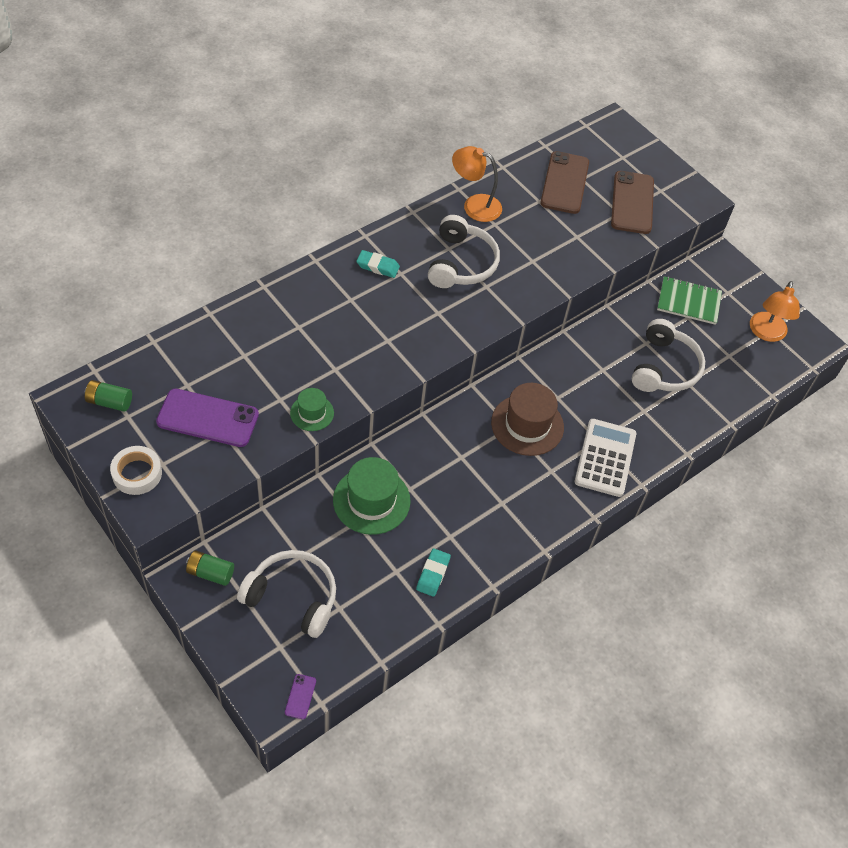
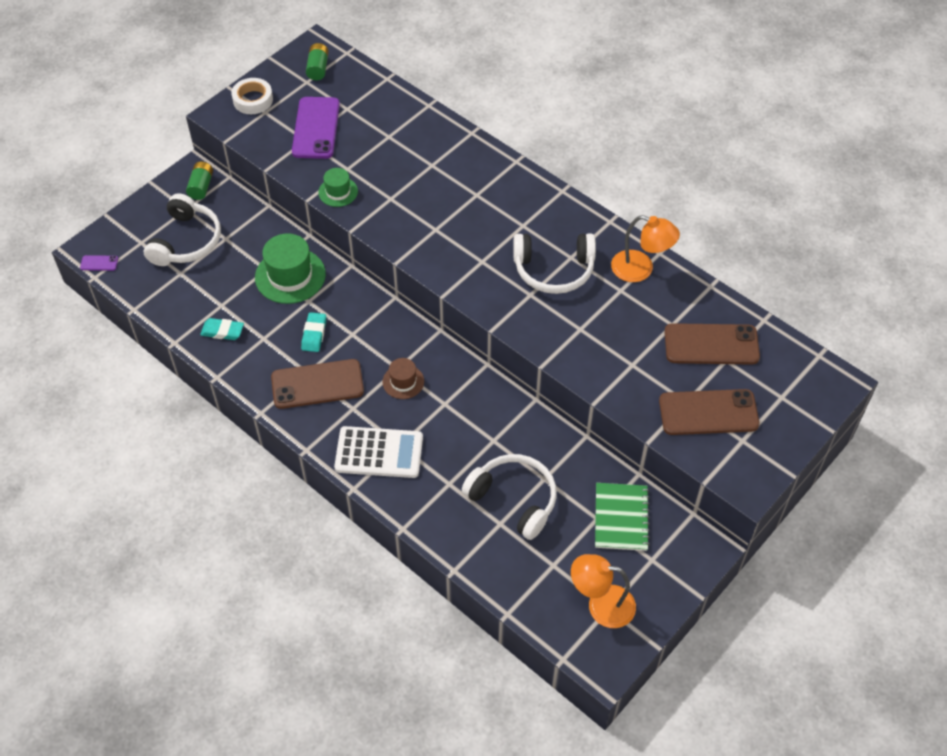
camera: 85 degrees right, 0 degrees up
turquoise eraser [356,250,400,278] -> turquoise eraser moved to [301,312,326,352]
orange lamp [452,146,502,222] -> orange lamp turned 105 degrees clockwise [611,215,680,282]
brown hat [491,383,564,456] -> brown hat [383,358,424,399], size x0.56
white headphones [632,319,705,392] -> white headphones turned 150 degrees counterclockwise [462,454,557,540]
none -> brown phone [271,359,364,409]

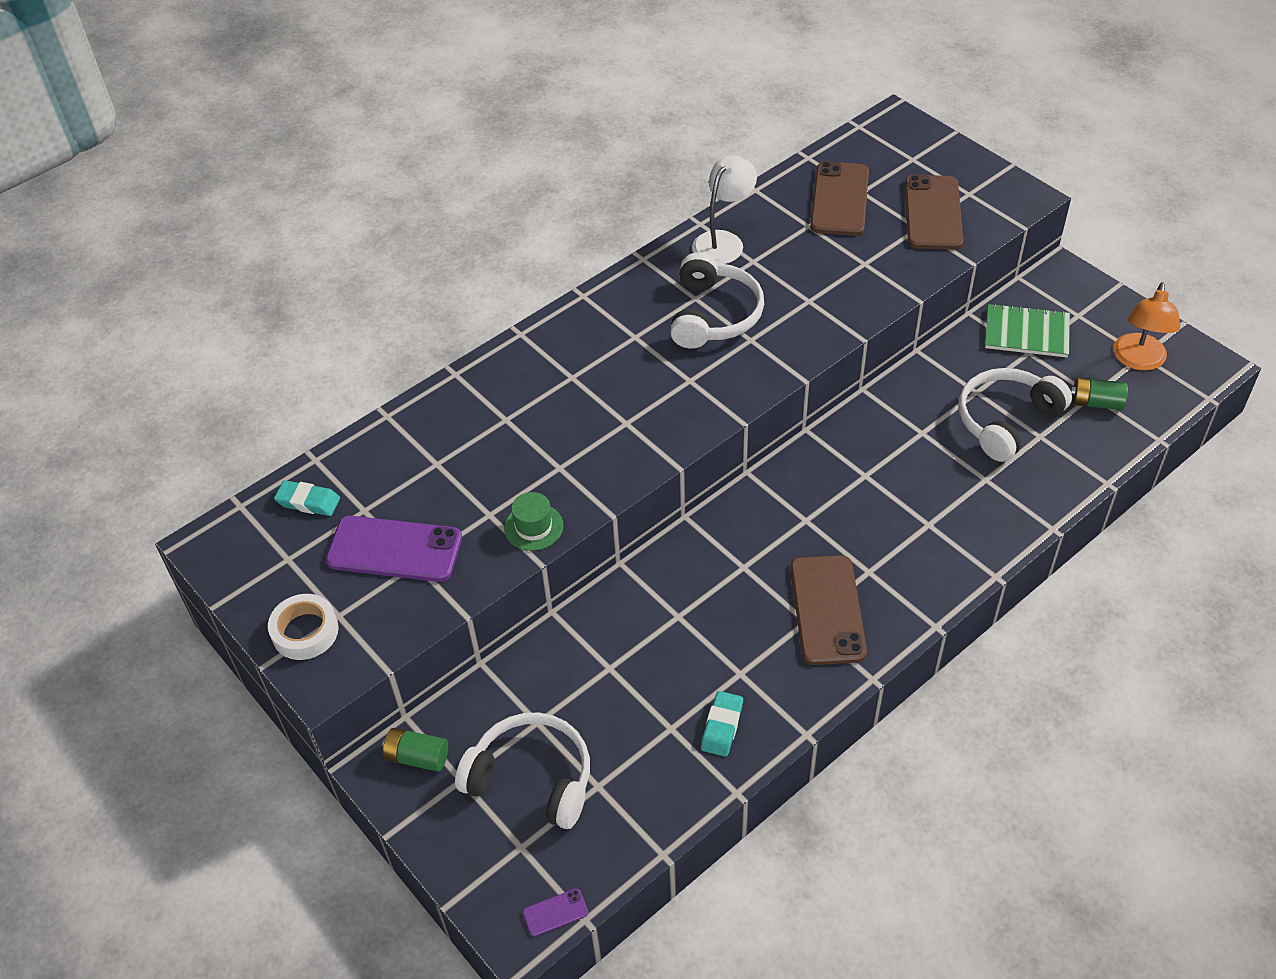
camera: 80 degrees left, 5 degrees down
purple phone [80,255,118,271] -> purple phone turned 60 degrees clockwise [522,888,588,937]
green hat [255,233,326,304] -> none
turquoise eraser [301,312,326,352] -> turquoise eraser moved to [274,480,340,516]
green battery [306,43,329,80] -> green battery moved to [1070,378,1128,410]
white calculator [334,426,423,478] -> none
brown hat [383,358,424,399] -> none
orange lamp [611,215,680,282] -> white lamp [692,155,757,264]

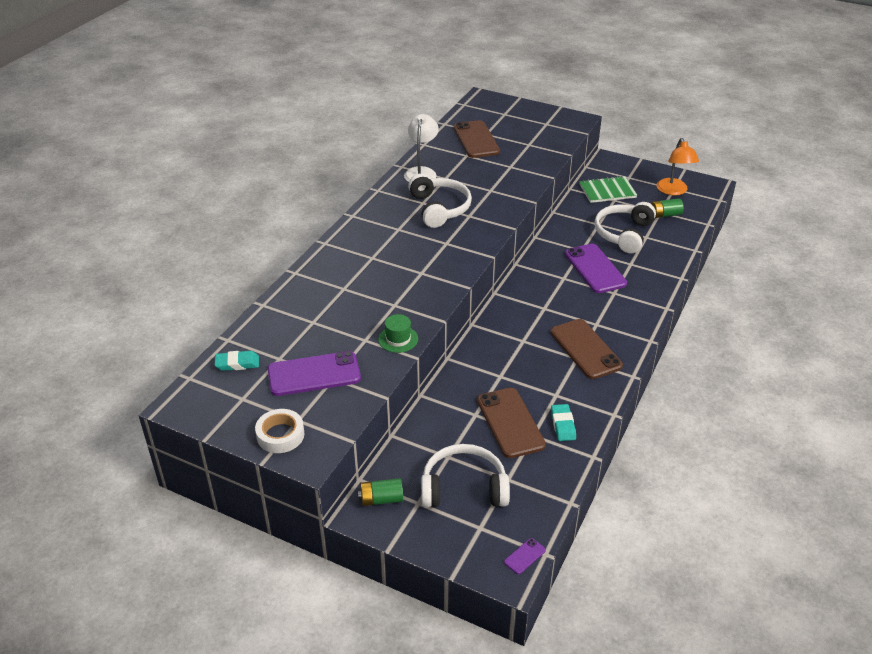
camera: 25 degrees left, 10 degrees down
brown phone [905,175,963,250] -> brown phone moved to [477,388,546,458]
none -> purple phone [565,244,627,293]

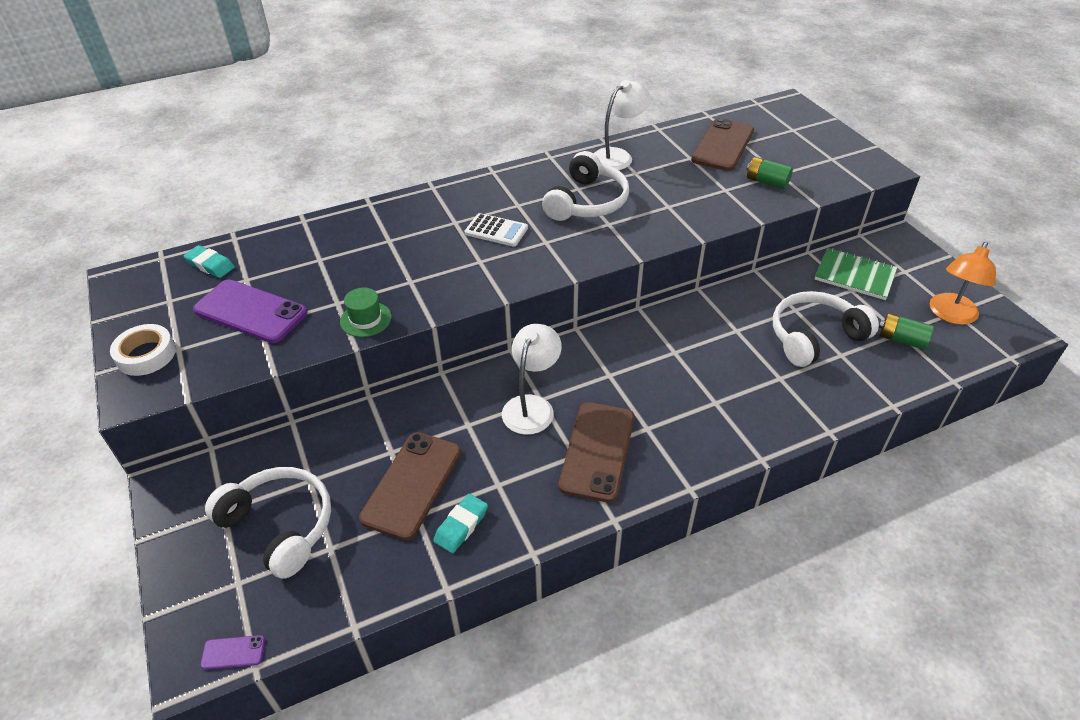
camera: 40 degrees right, 5 degrees up
green battery [358,478,403,506] -> green battery moved to [746,157,793,189]
purple phone [565,244,627,293] -> none
none -> white calculator [465,213,528,247]
none -> white lamp [502,324,562,435]

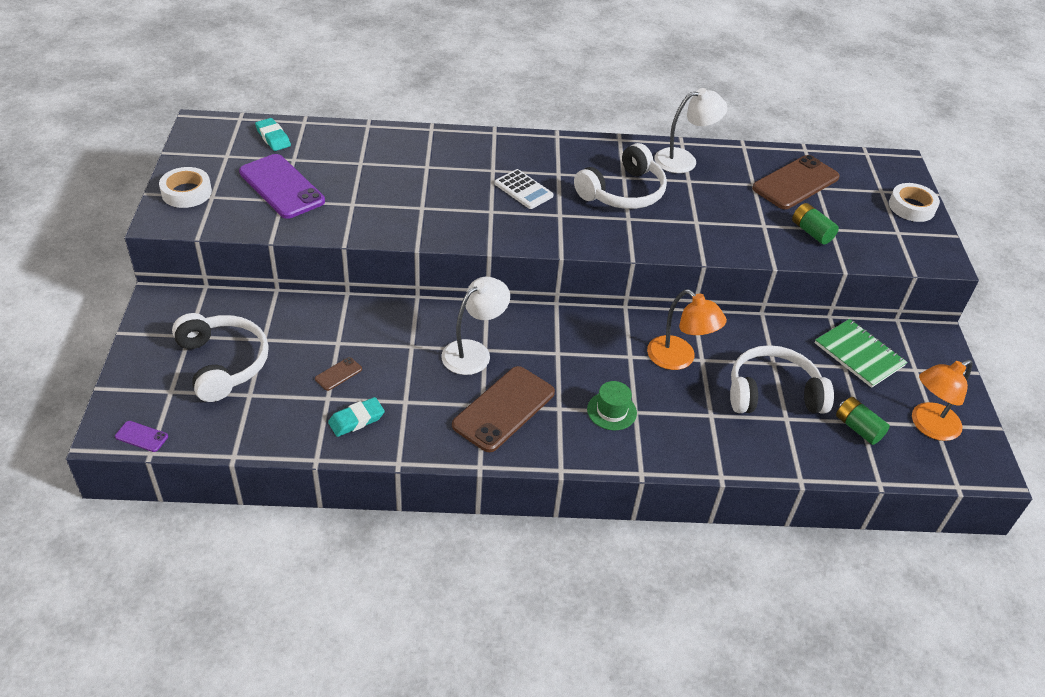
camera: 20 degrees right, 0 degrees up
green hat [340,288,391,337] -> green hat moved to [587,381,637,430]
brown phone [359,432,461,540] -> brown phone [315,357,362,391], size x0.43
none -> orange lamp [647,289,727,370]
none -> white tape [889,183,940,222]

